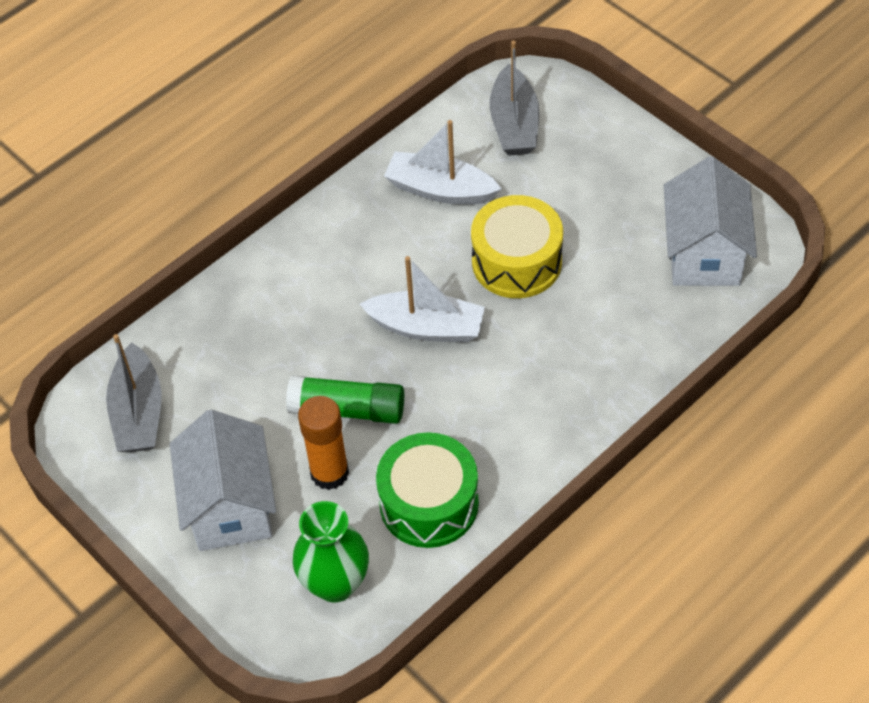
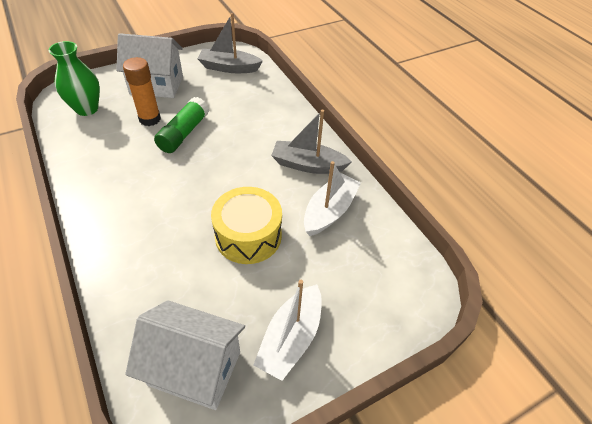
camera: 100 degrees right, 5 degrees down
white boat [360,256,485,342] -> white boat moved to [254,280,322,381]
green drum [376,432,479,548] -> none
grey boat [489,41,539,156] -> grey boat moved to [271,110,352,174]

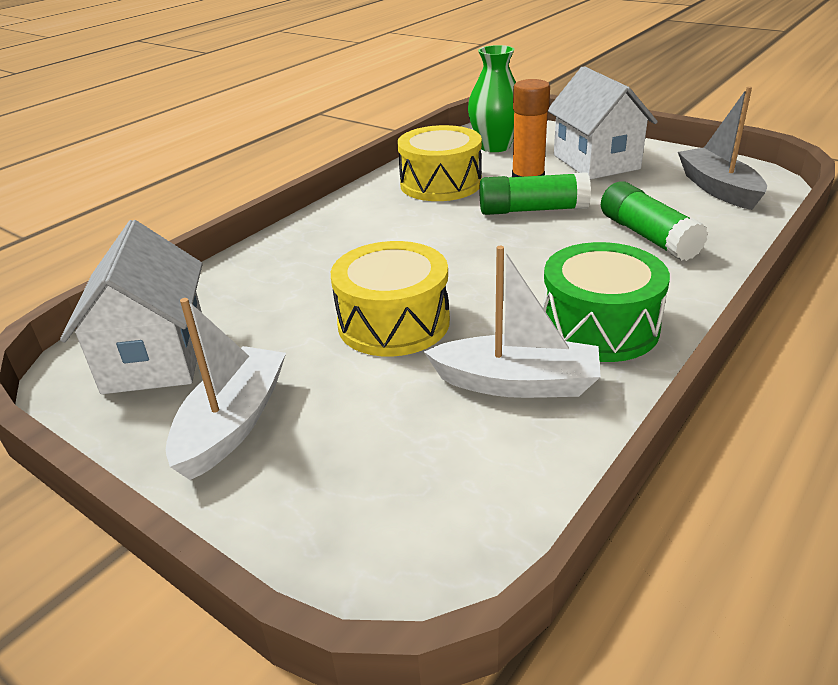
camera: 70 degrees right, 15 degrees down
white boat [254,280,322,381] -> white boat turned 105 degrees clockwise [166,298,286,480]
grey boat [271,110,352,174] -> green drum [543,242,670,362]
none -> yellow drum [397,125,482,201]
none -> green glue stick [601,181,708,261]

